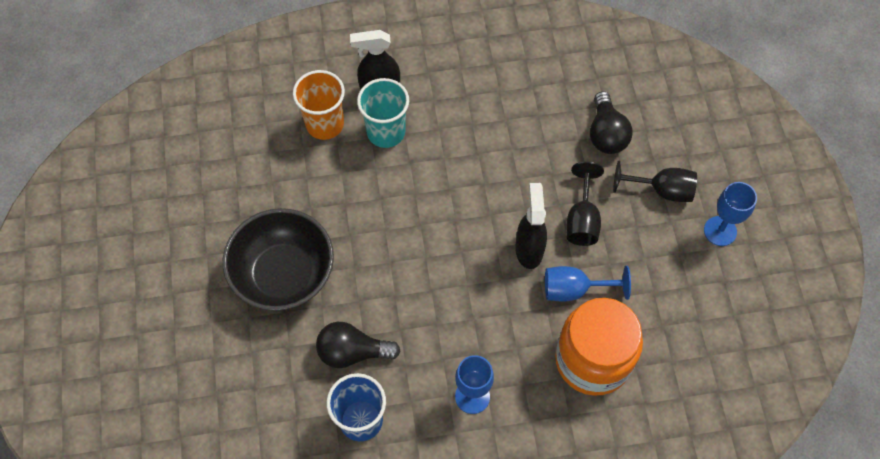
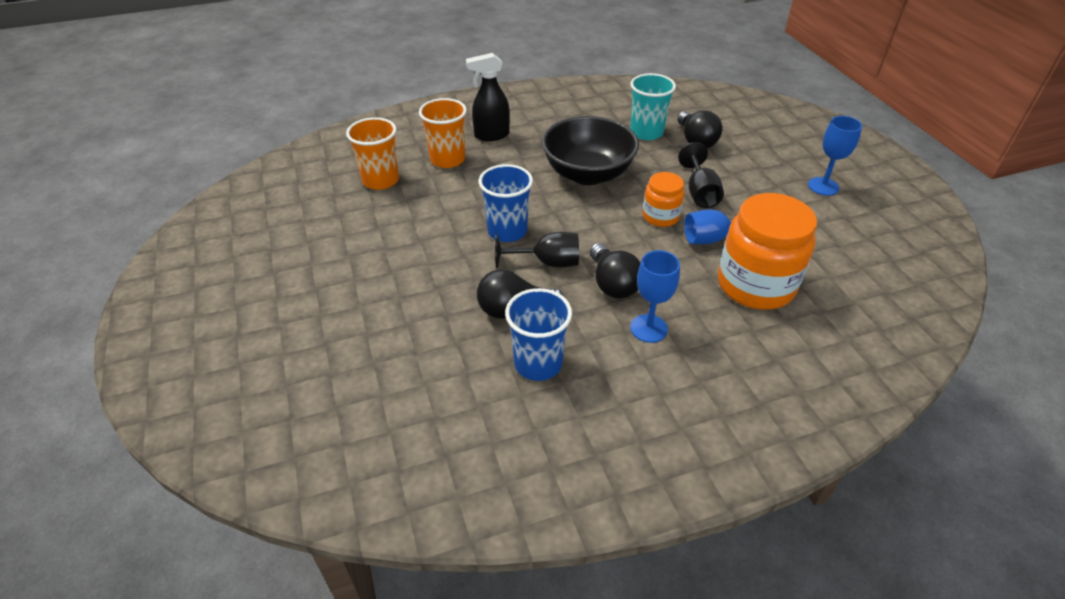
camera: 10 degrees left, 20 degrees down
black bowl [223,208,334,311] -> black bowl moved to [542,116,639,185]
turquoise cup [357,78,409,148] -> turquoise cup moved to [630,73,676,140]
black spray bottle [515,183,547,269] -> orange jar [642,172,685,227]
black goblet [613,160,697,202] -> black goblet moved to [495,232,579,268]
none -> orange cup [346,117,399,190]
none -> blue cup [479,164,533,242]
none -> black light bulb [590,243,641,299]

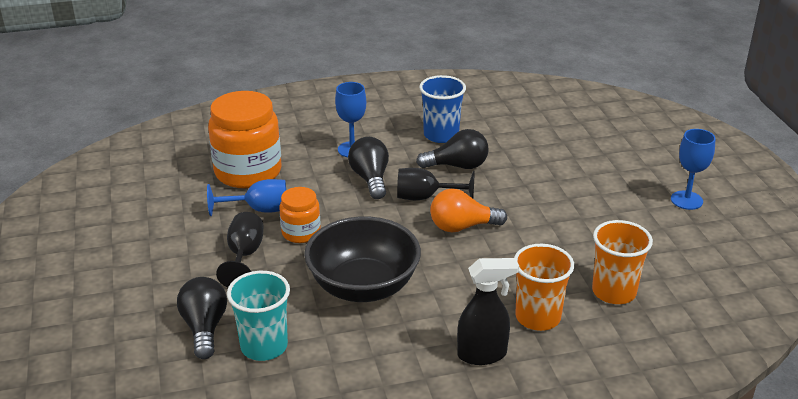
camera: 175 degrees left, 10 degrees down
blue cup [479,164,533,242] -> orange light bulb [430,189,507,232]
blue goblet [808,116,862,196] -> blue goblet moved to [671,129,716,210]

